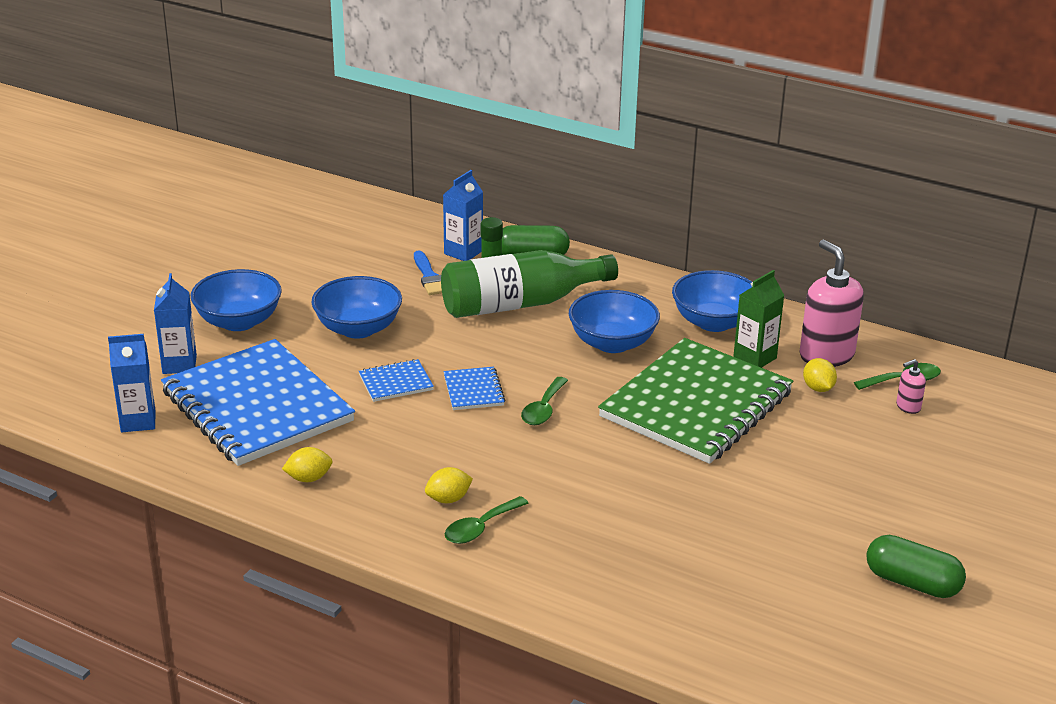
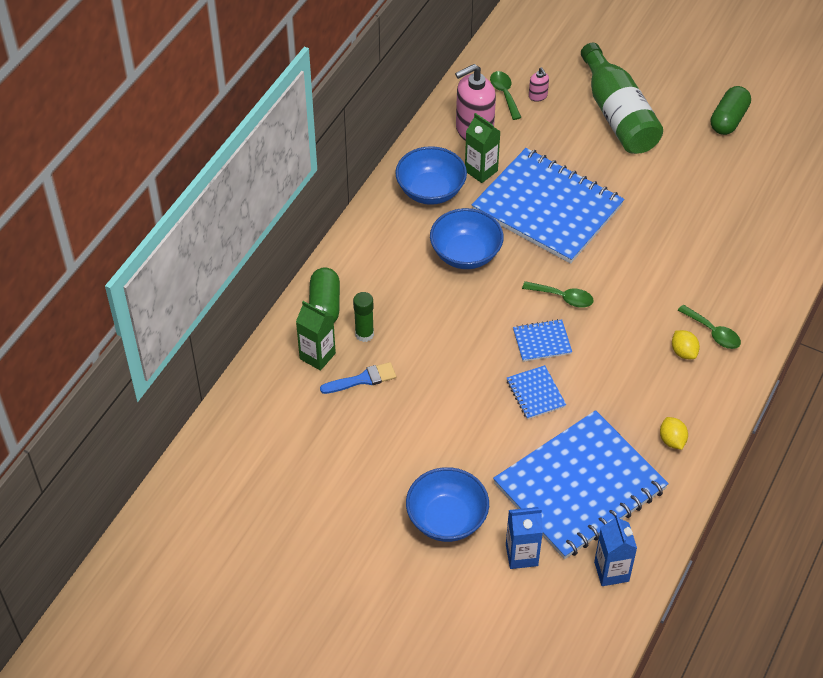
camera: 90 degrees left, 20 degrees up
blue bowl [311,276,402,339] -> none
green bottle [441,250,618,318] -> green bottle moved to [581,43,663,154]
blue carton [443,170,483,261] -> green carton [296,301,336,371]
green notebook [598,338,793,464] -> blue notebook [472,148,624,264]
yellow lemon [803,358,837,392] -> none

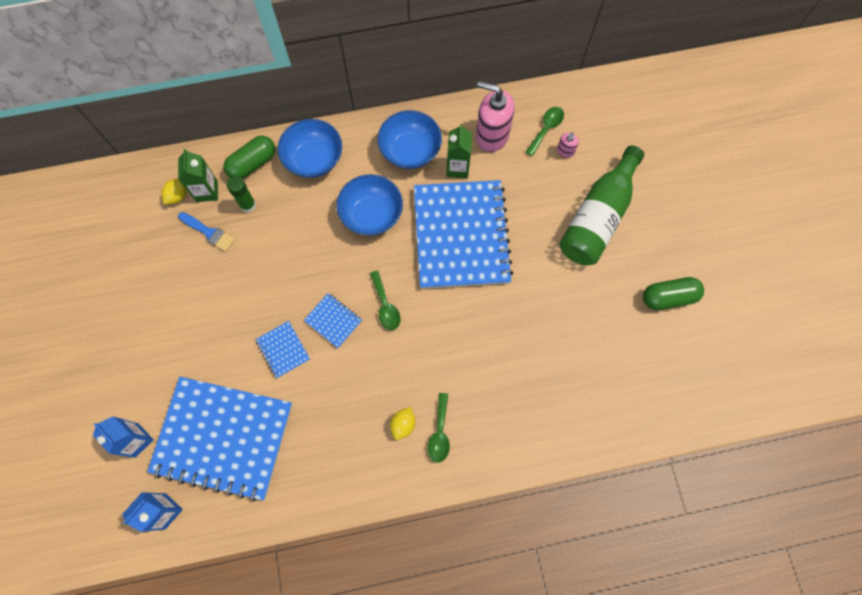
camera: 50 degrees right, 20 degrees up
blue bowl [406,467,489,542] -> blue bowl moved to [278,119,342,178]
blue notebook [507,365,566,419] -> blue notebook turned 60 degrees counterclockwise [256,321,310,378]
yellow lemon [660,417,688,450] -> yellow lemon moved to [162,179,187,204]

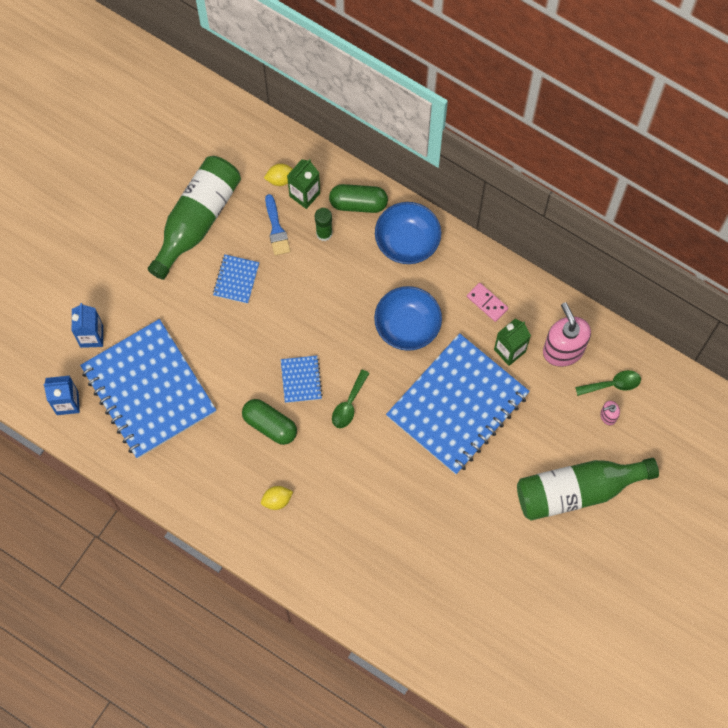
camera: 45 degrees right, 0 degrees up
blue notebook [256,321,310,378] -> blue notebook moved to [213,254,259,304]
blue bowl [377,110,442,169] -> pink domino [467,283,508,322]
green spoon [428,393,450,463] -> none
green capsule [643,277,704,310] -> green capsule moved to [242,399,297,445]
none -> green bottle [148,156,241,280]

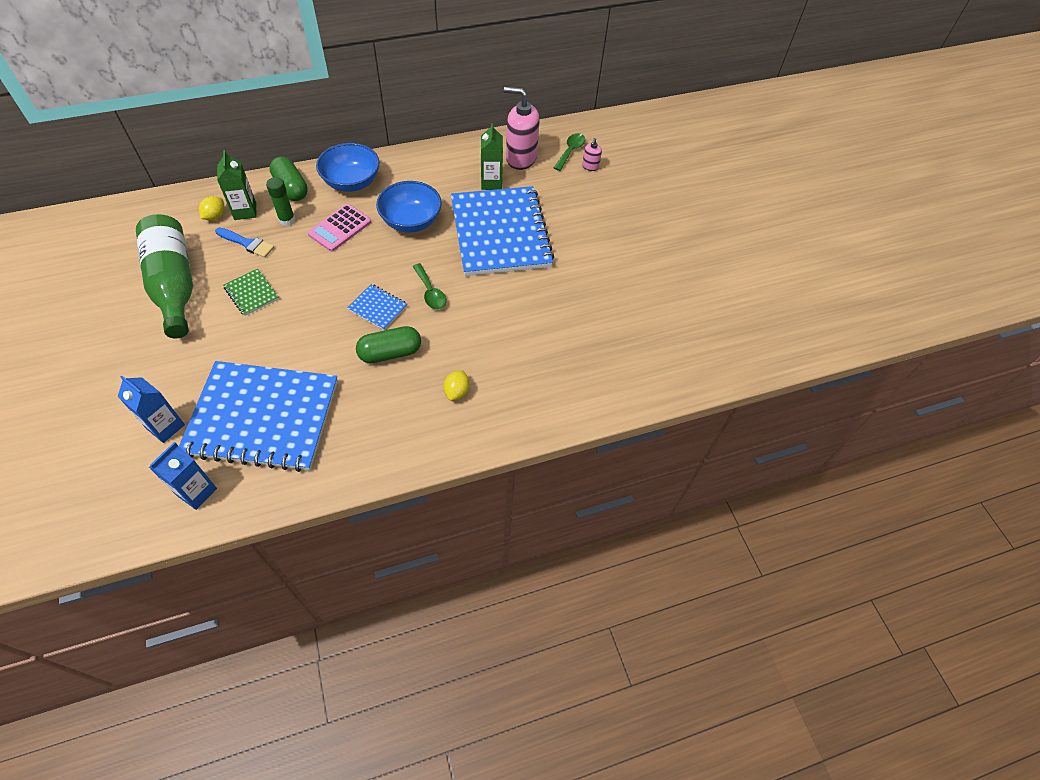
camera: 55 degrees left, 15 degrees down
blue notebook [213,254,259,304] -> green notebook [223,269,279,316]
green capsule [329,184,388,213] -> green capsule turned 75 degrees counterclockwise [269,157,308,201]
pink domino [467,283,508,322] -> none
green bottle [517,458,659,521] -> none
none -> pink calculator [308,204,371,252]

